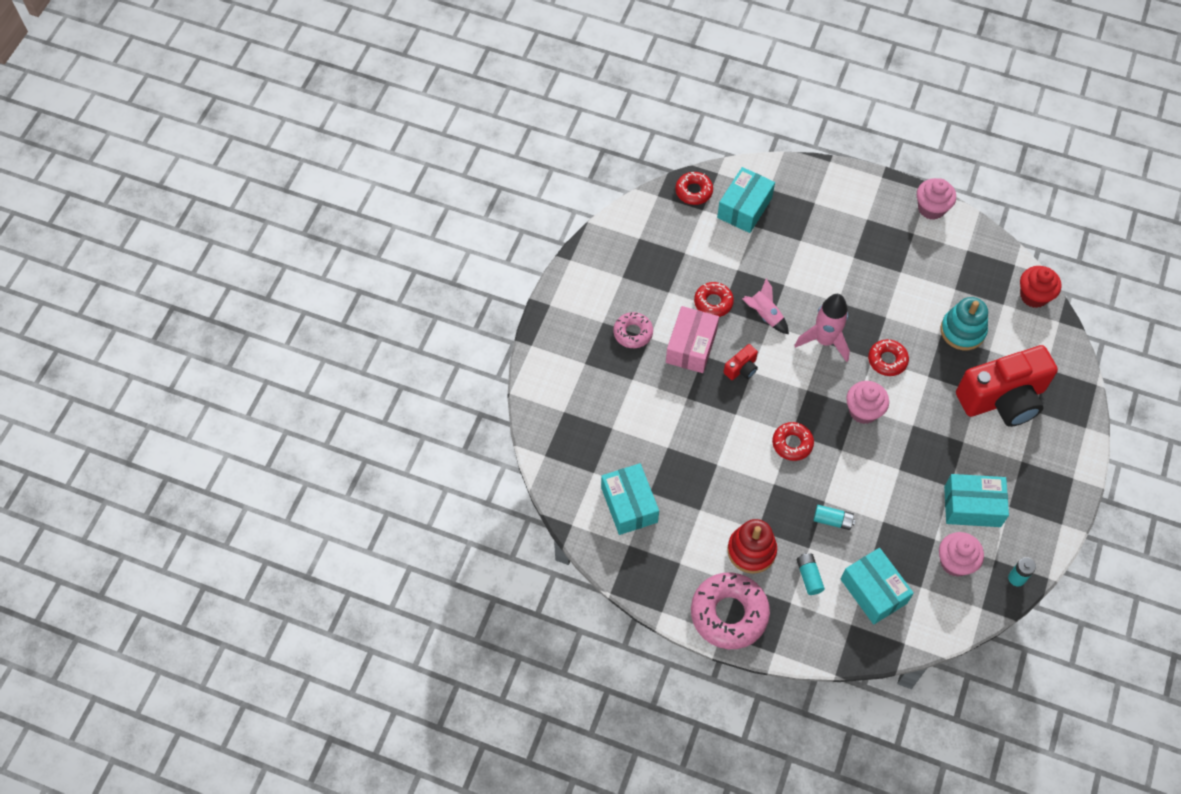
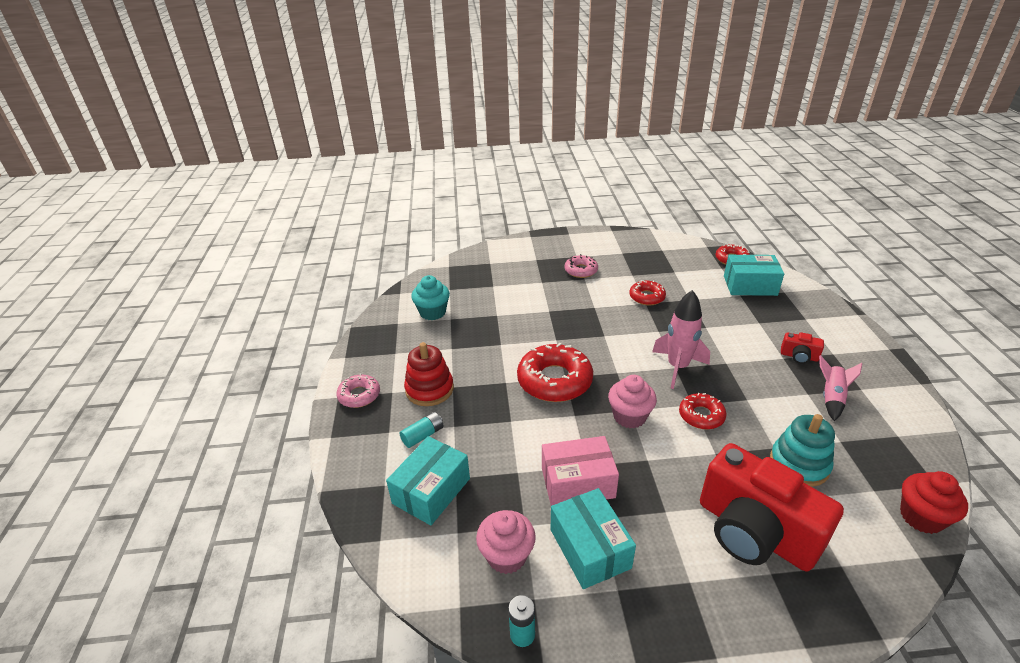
camera: 65 degrees right, 25 degrees down
turquoise box [601,463,659,535] -> turquoise cupcake [411,275,450,320]
pink box [666,306,719,373] -> pink box moved to [542,436,619,506]
pink donut [691,573,770,649] -> pink donut [336,373,380,408], size x0.56
red camera [724,344,758,380] -> red camera moved to [781,332,824,364]
pink rocket [742,278,789,334] -> pink rocket moved to [819,355,862,421]
red donut [772,422,814,461] -> red donut [517,343,593,402], size x1.79
turquoise battery [814,505,855,530] -> none
pink cupcake [917,178,956,220] -> none

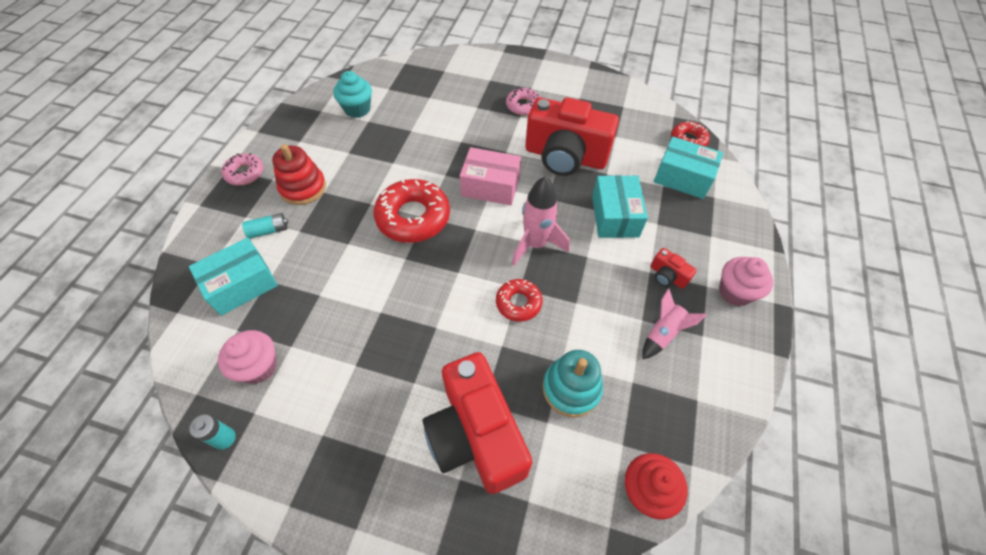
camera: 20 degrees right, 20 degrees up
pink box [542,436,619,506] -> pink box moved to [460,147,521,205]
turquoise box [551,488,636,589] -> turquoise box moved to [592,175,648,238]
pink cupcake [608,375,657,428] -> pink cupcake moved to [719,257,773,306]
red donut [629,280,666,305] -> red camera [525,97,619,176]

